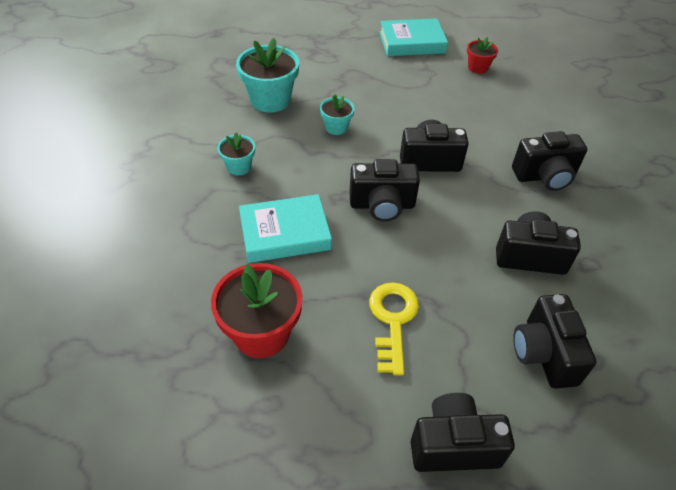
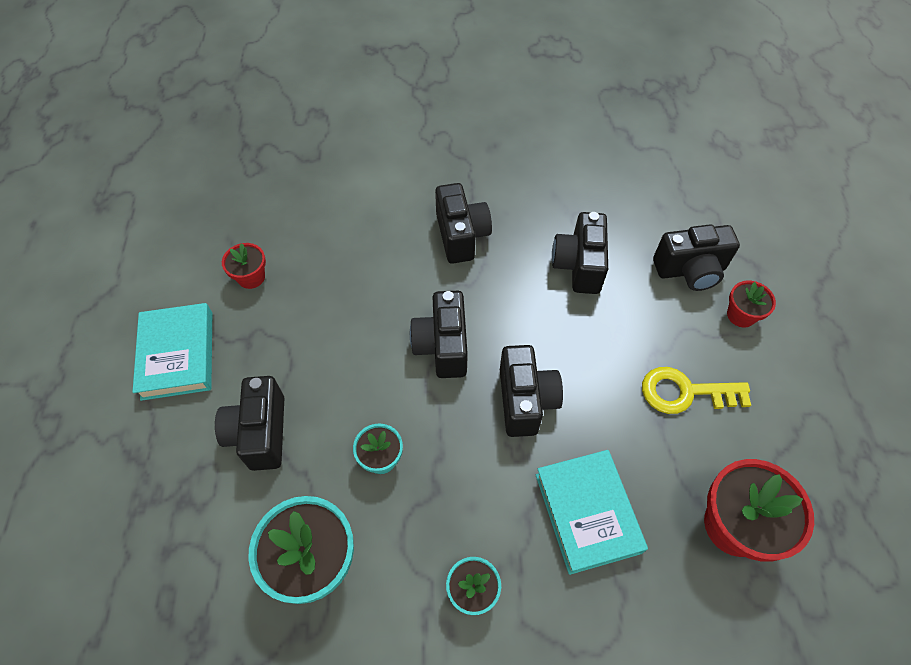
camera: 90 degrees left, 10 degrees up
black camera [411,393,515,472] -> black camera moved to [215,376,284,471]
none -> red flower pot [727,281,776,327]

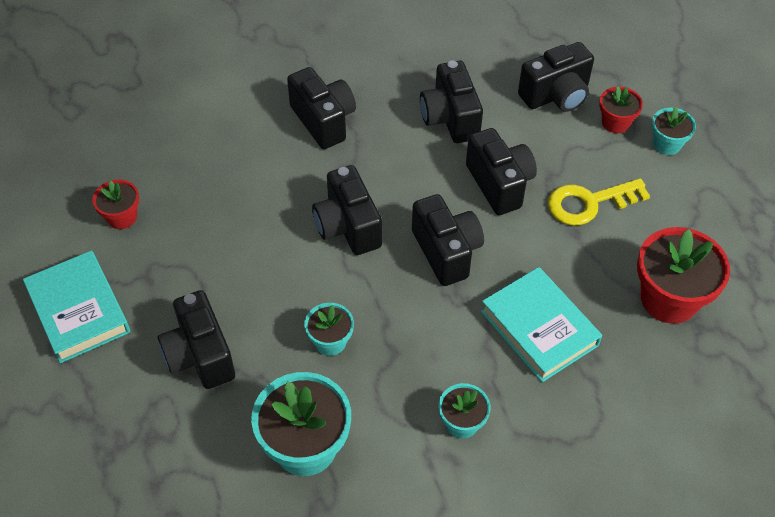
camera: 20 degrees left, 5 degrees down
none -> black camera [466,128,537,215]
none -> turquoise flower pot [652,107,696,155]

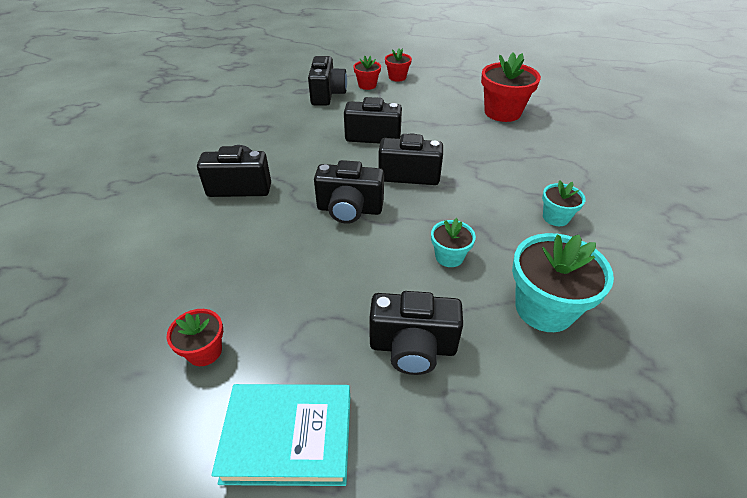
camera: 60 degrees left, 10 degrees down
black camera [420,60,483,143] -> none
turquoise book [481,267,602,382] -> none
yellow key [548,178,650,225] -> none
turquoise flower pot [652,107,696,155] -> red flower pot [385,48,412,82]

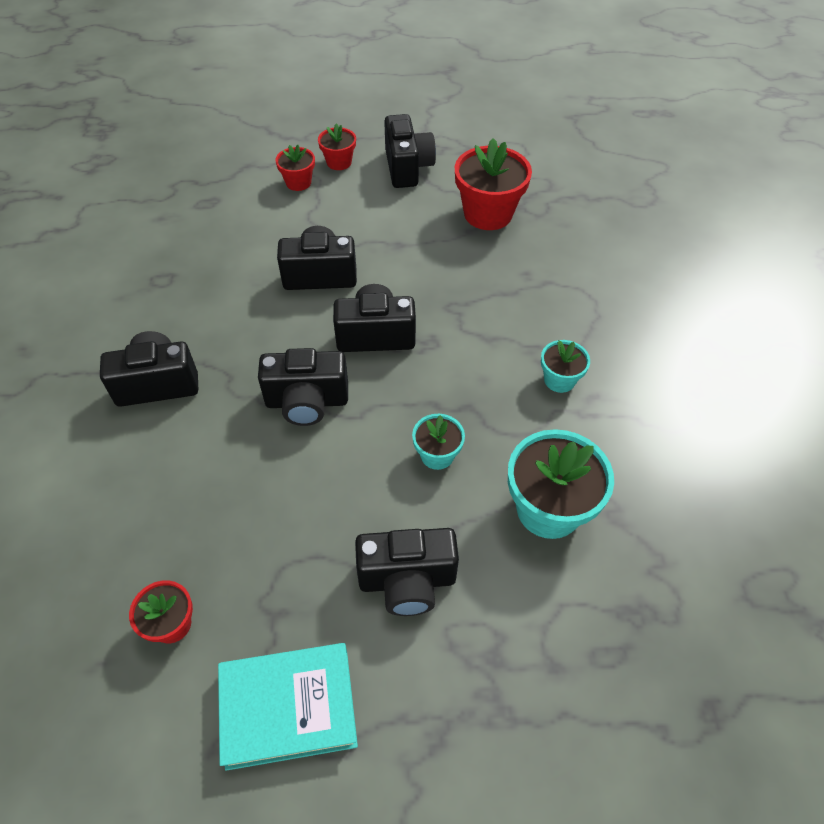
camera: 10 degrees left, 10 degrees up
black camera [308,56,347,106] -> black camera moved to [384,114,436,188]

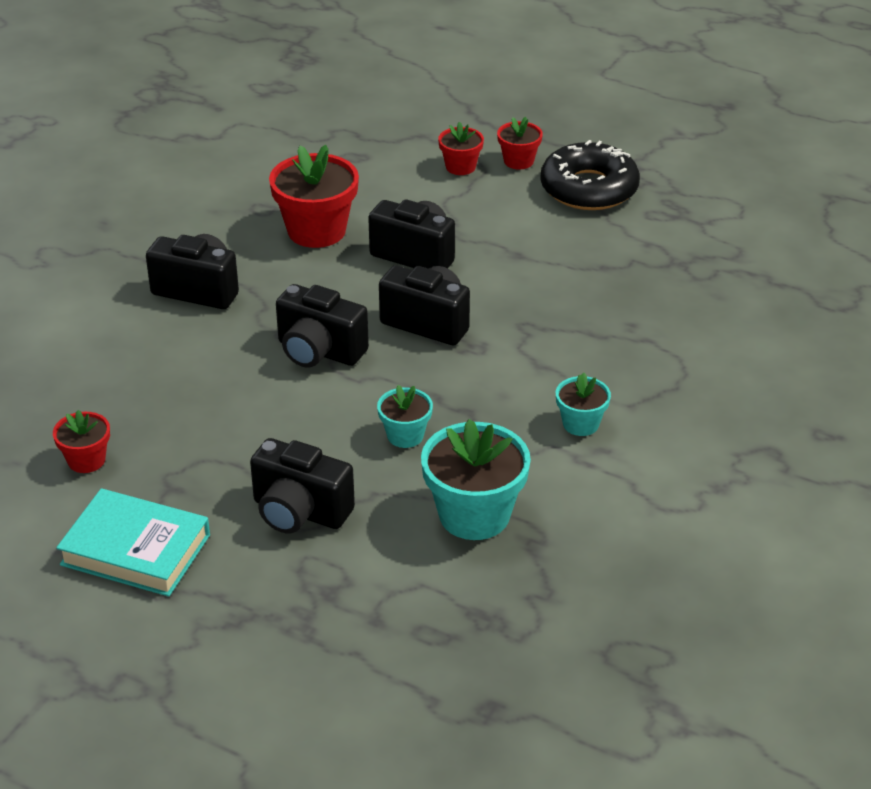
camera: 30 degrees right, 15 degrees down
black camera [384,114,436,188] -> black donut [540,140,640,210]
red flower pot [455,138,532,230] -> red flower pot moved to [269,145,359,248]

